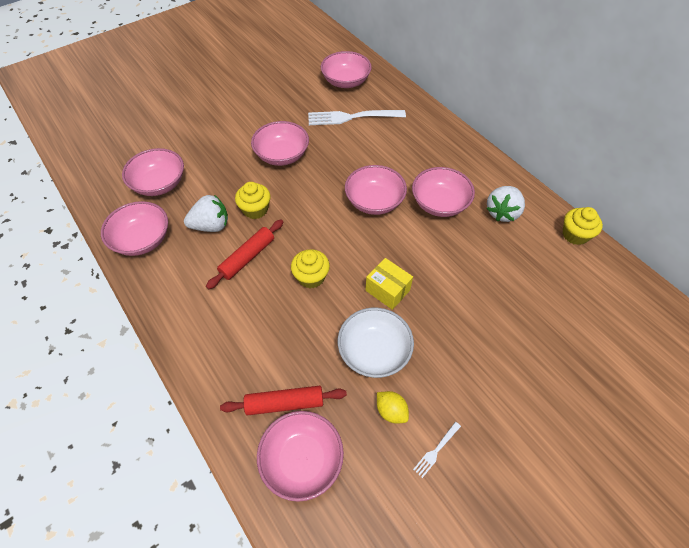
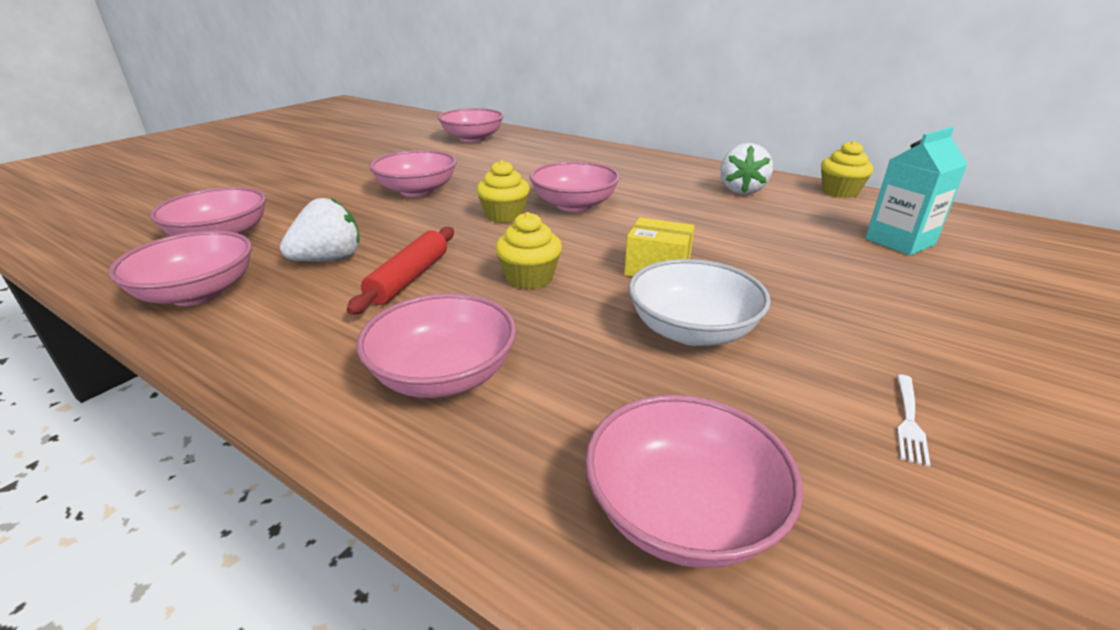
camera: 20 degrees left, 25 degrees down
red rolling pin [220,386,347,416] -> none
yellow cupcake [235,182,271,219] -> yellow cupcake moved to [477,160,530,223]
white fork [308,110,406,125] -> none
yellow lemon [377,391,409,423] -> none
pink bowl [412,167,475,217] -> pink bowl moved to [356,293,516,398]
none -> turquoise carton [865,127,968,256]

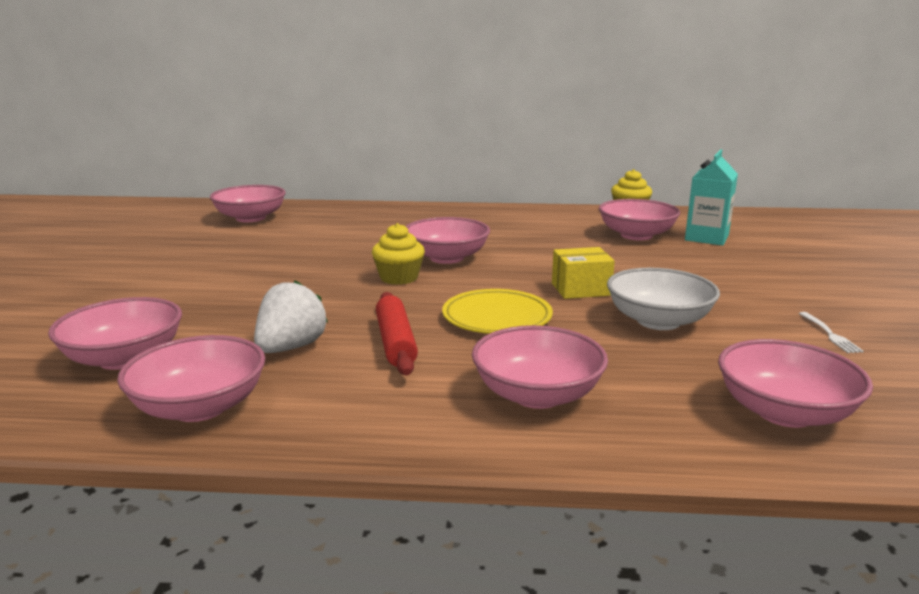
camera: 30 degrees left, 10 degrees down
pink bowl [370,150,456,197] -> pink bowl moved to [599,199,680,240]
yellow cupcake [495,212,562,290] -> yellow plate [442,289,553,334]
white strawberry [721,143,773,195] -> none

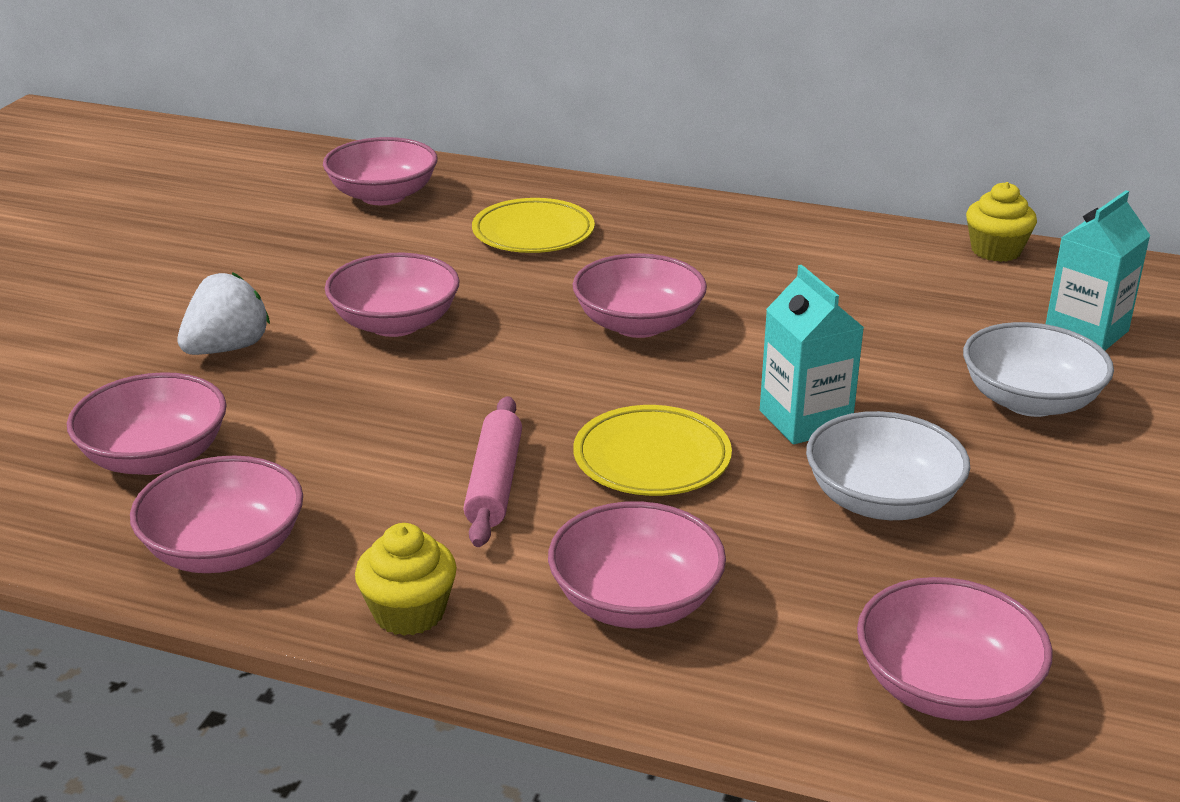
camera: 15 degrees right, 10 degrees up
white strawberry [254,280,328,353] -> white strawberry moved to [177,272,270,355]
yellow cupcake [372,223,425,285] -> yellow cupcake moved to [355,523,457,636]
red rolling pin [376,292,418,375] -> pink rolling pin [464,396,522,547]
yellow box [552,247,615,299] -> turquoise carton [760,265,864,444]
pink bowl [599,199,680,240] -> pink bowl moved to [325,253,459,337]
white fork [799,312,864,353] -> none
none -> yellow plate [472,198,595,253]
none -> white bowl [963,322,1114,417]

